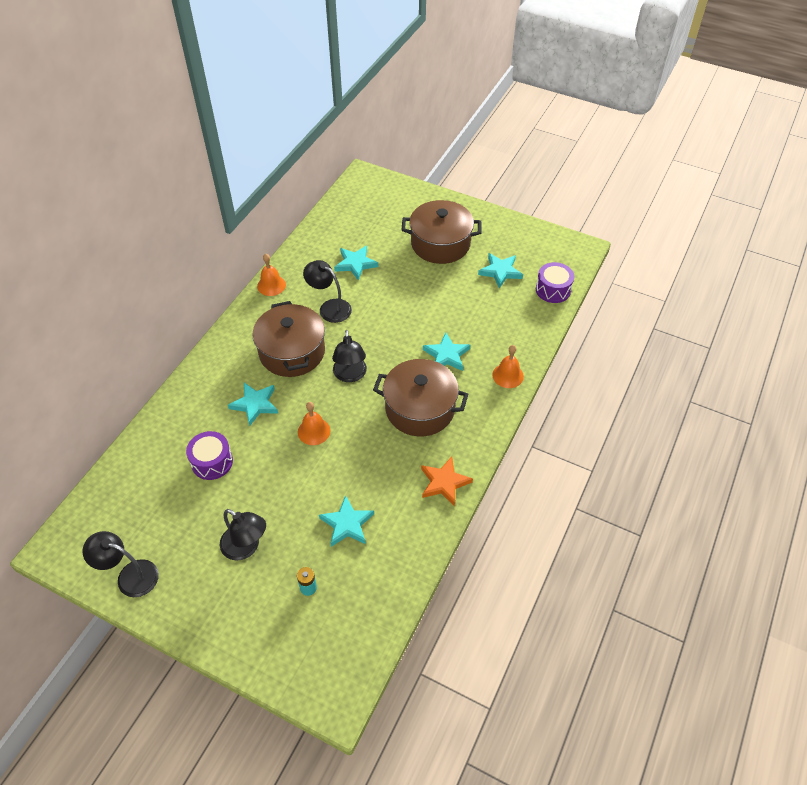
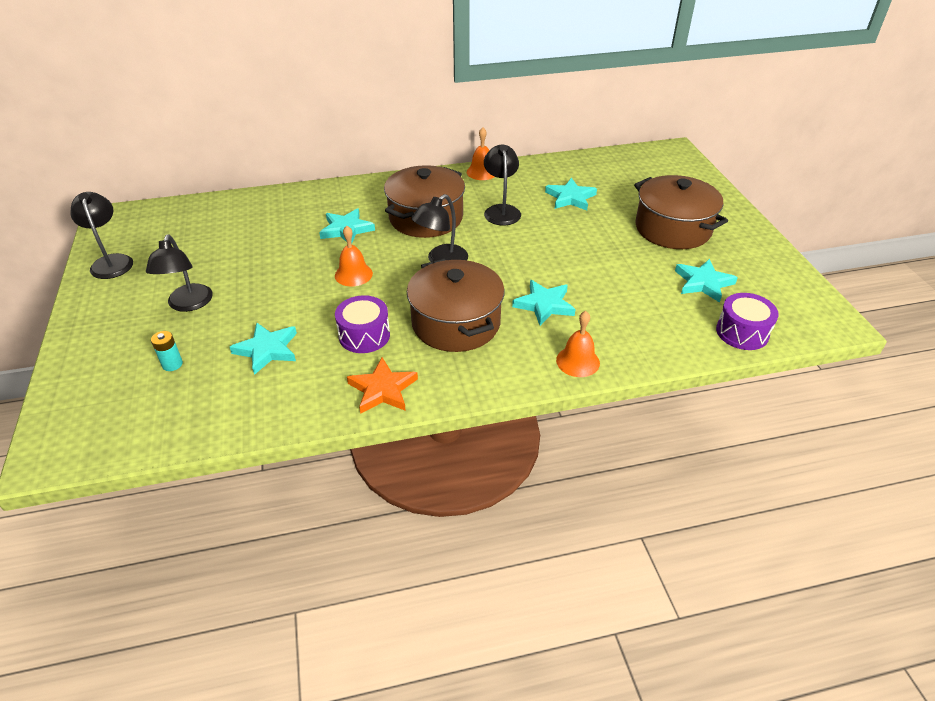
camera: 50 degrees right, 10 degrees down
purple drum [186,431,233,480] -> purple drum moved to [335,295,390,353]

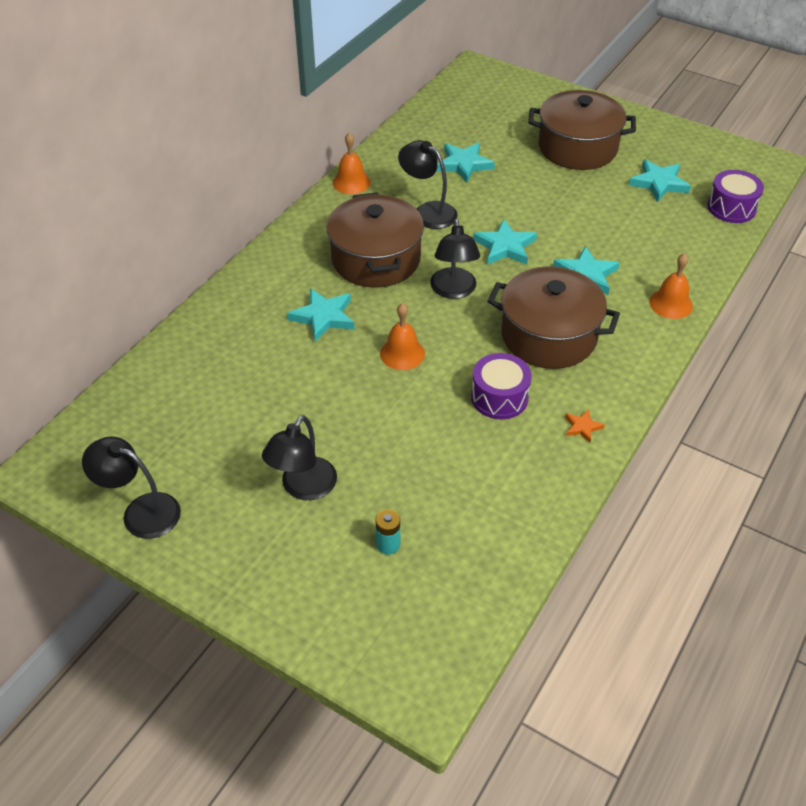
camera: 45 degrees left, 5 degrees up
black lamp [146,234,213,312] -> black lamp turned 75 degrees clockwise [262,415,337,500]
turquoise star [230,323,297,375] -> turquoise star moved to [473,219,537,265]
orange star [347,357,418,414] -> orange star [565,409,605,443], size x0.53

